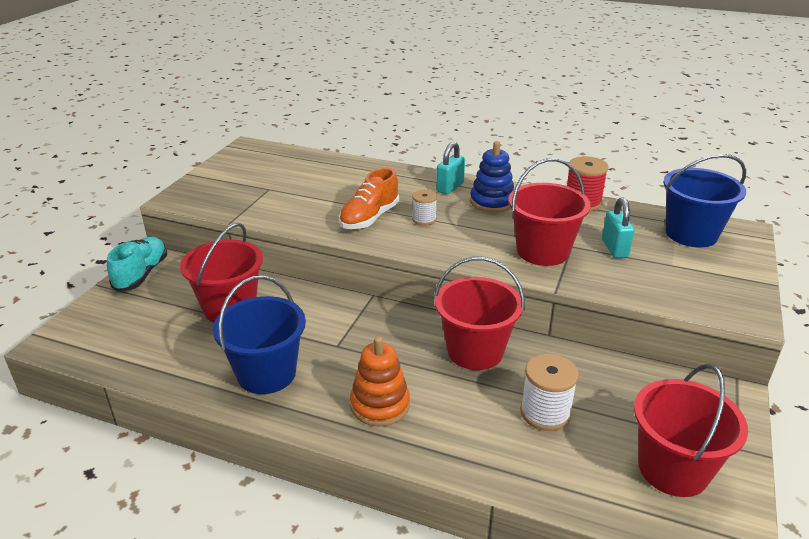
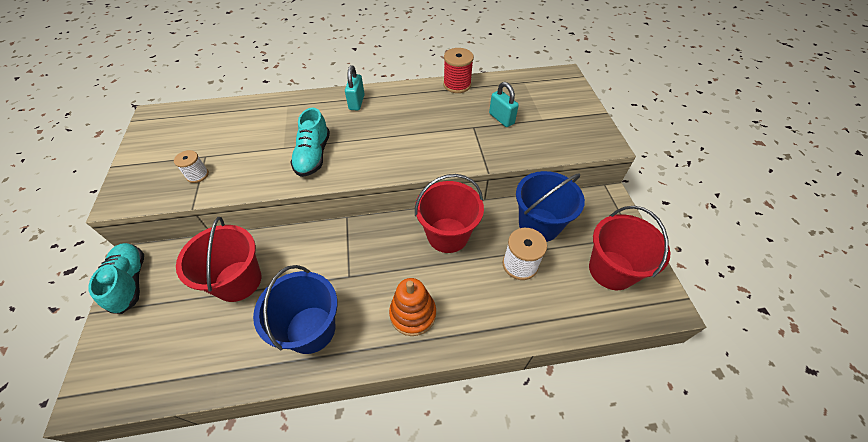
camera: 30 degrees left, 20 degrees up
orange shoe [339,168,399,229] -> turquoise shoe [290,108,330,177]
white spool [412,190,437,226] -> white spool moved to [174,150,209,183]
blue stacking toy [470,141,514,213] -> none
red bucket [509,158,591,266] -> none
blue bucket [663,154,746,247] -> blue bucket moved to [516,171,585,242]

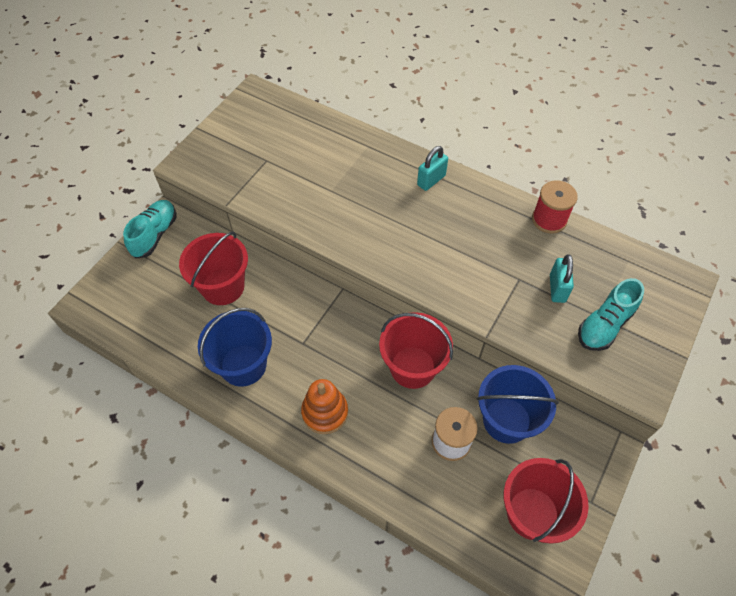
camera: 40 degrees right, 5 degrees up
white spool [174,150,209,183] -> none
turquoise shoe [290,108,330,177] -> turquoise shoe moved to [578,278,644,351]

